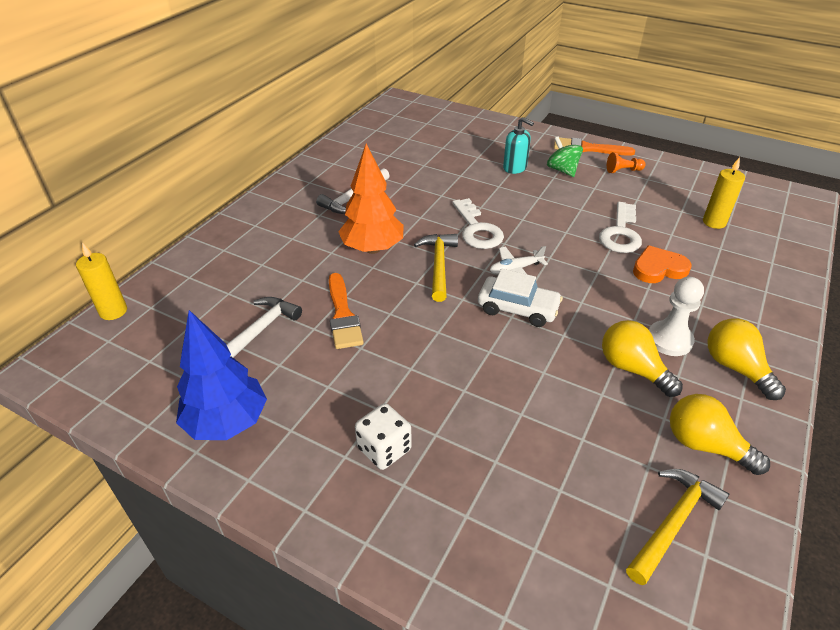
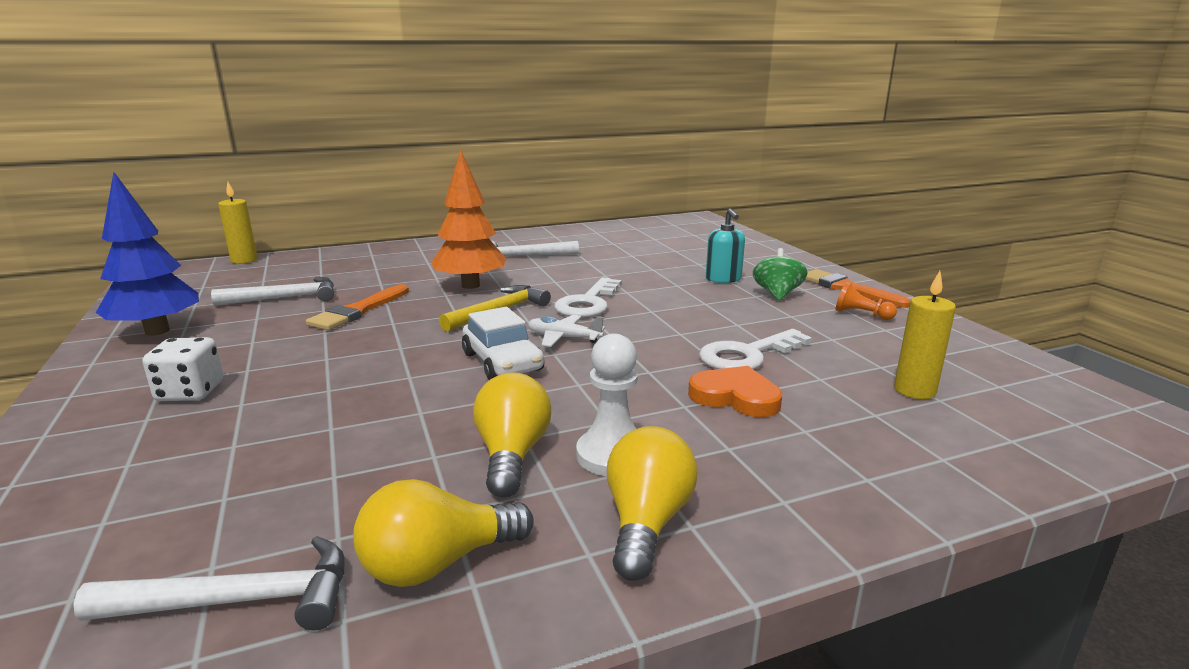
camera: 40 degrees right, 20 degrees down
yellow hammer [626,469,729,585] -> white hammer [73,536,345,630]
yellow light bulb [670,394,770,475] -> yellow light bulb turned 105 degrees counterclockwise [353,479,534,587]

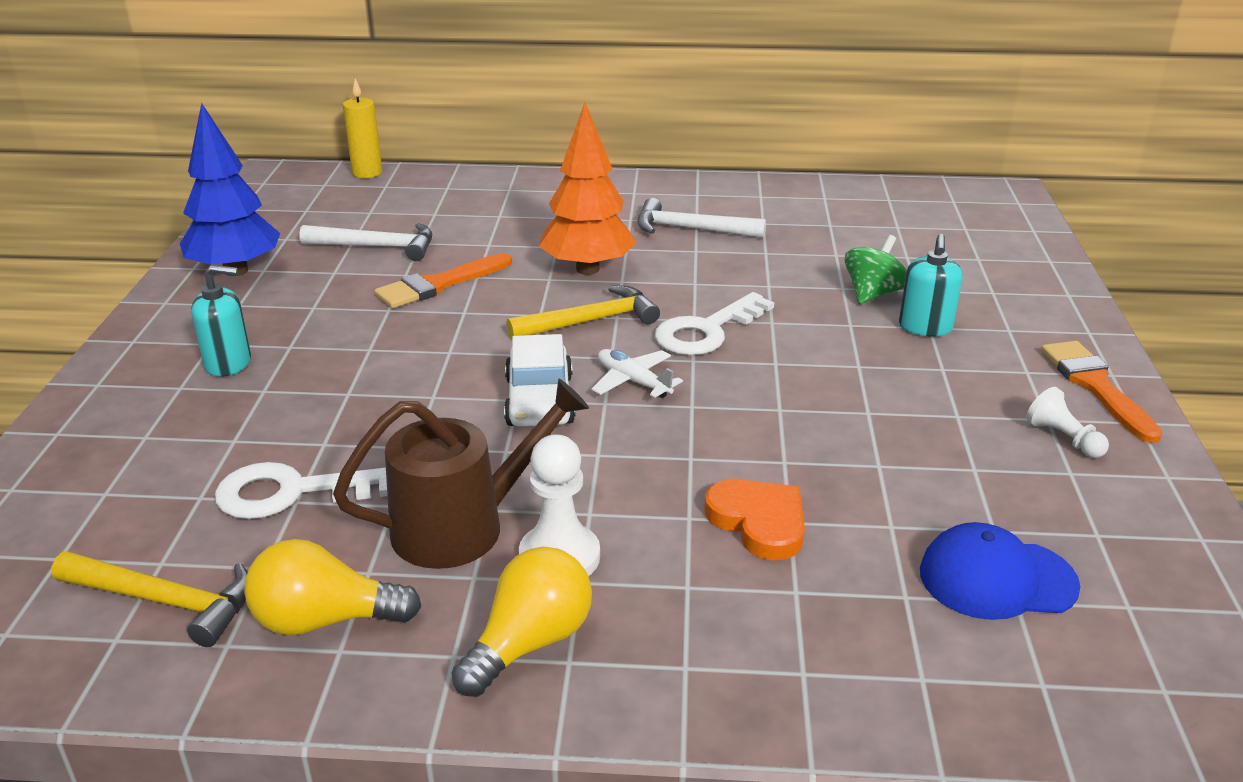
camera: 25 degrees right, 10 degrees up
white hammer [73,536,345,630] -> yellow hammer [52,551,248,647]
white dice [142,337,223,401] -> turquoise soap dispenser [191,265,251,377]
yellow light bulb [473,372,551,497] -> brown watering can [333,379,589,569]
white key [699,329,812,369] -> white key moved to [215,462,387,519]
green spinning top [753,248,807,301] -> green spinning top moved to [844,235,907,304]
orange pawn [836,282,897,320] -> white pawn [1026,387,1109,458]
yellow candle [894,271,956,399] -> blue cap [920,522,1081,620]

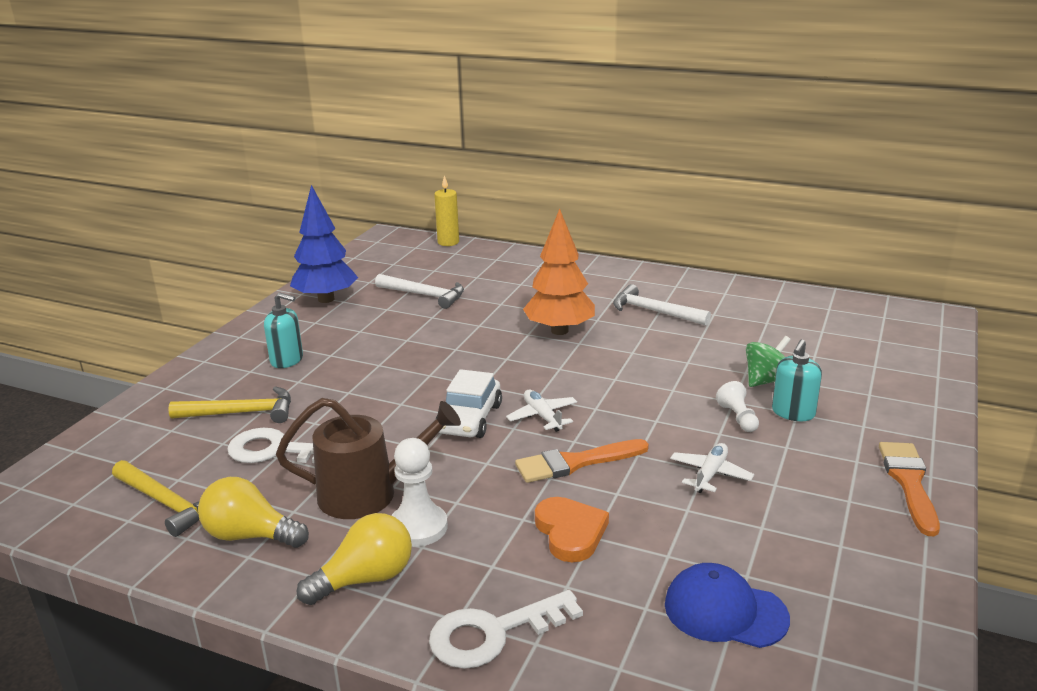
camera: 20 degrees right, 5 degrees down
orange brush [374,253,512,308] -> orange brush moved to [515,439,649,483]
yellow hammer [506,285,660,340] -> yellow hammer moved to [168,386,291,423]
white key [655,292,774,355] -> white key moved to [429,590,583,669]
white pawn [1026,387,1109,458] -> white pawn moved to [716,381,759,432]
none -> white plane [670,443,754,493]

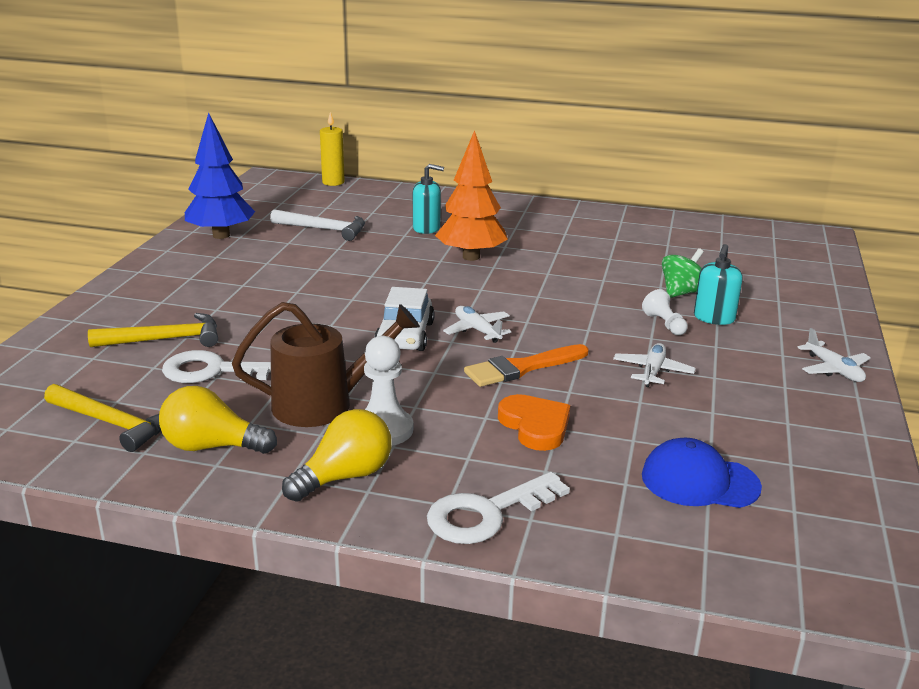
camera: 10 degrees left, 0 degrees up
turquoise soap dispenser [264,292,303,368] -> turquoise soap dispenser moved to [413,164,444,234]
white hammer [613,284,711,326] -> none
orange brush [879,442,940,536] -> white plane [797,328,871,382]

